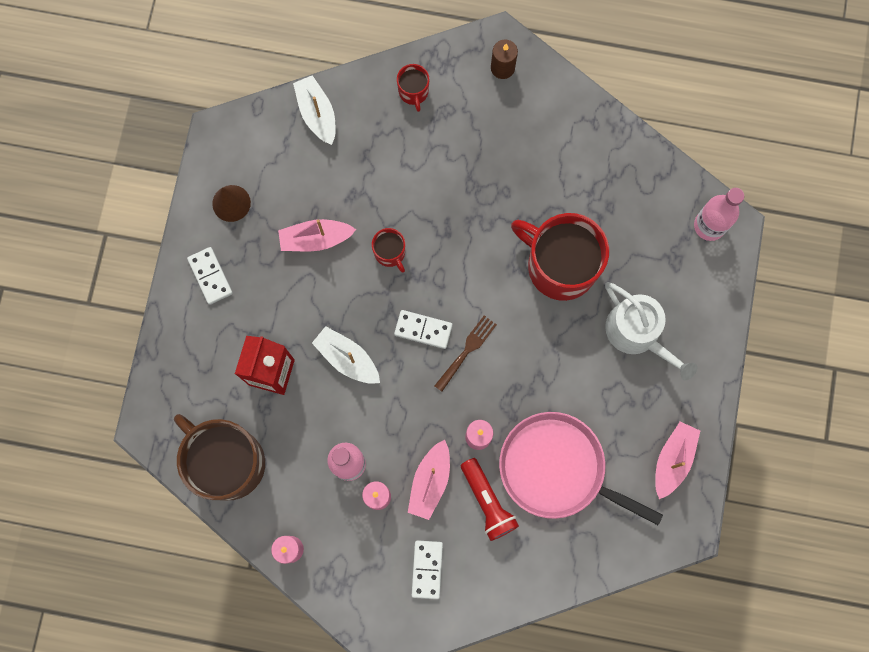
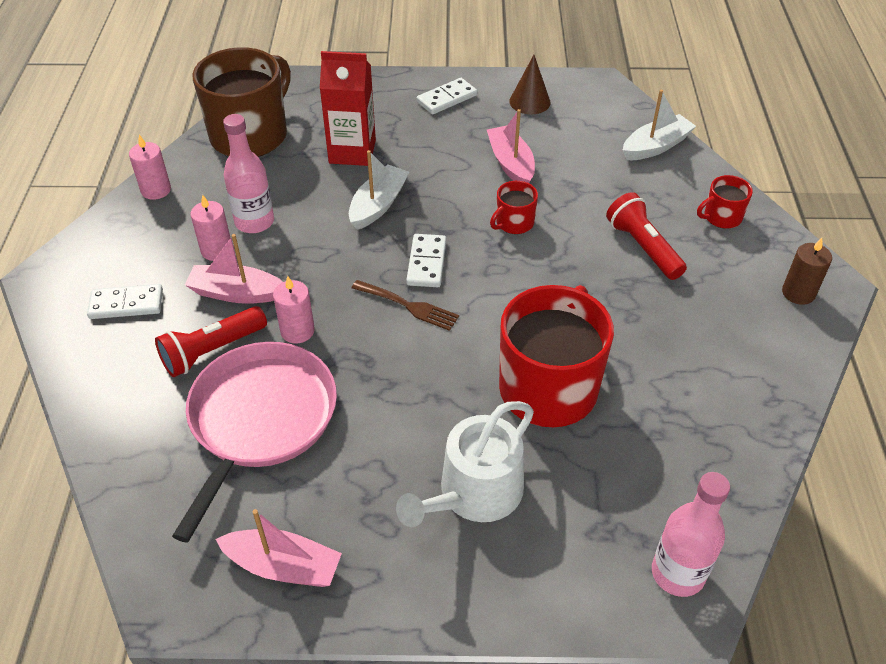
camera: 80 degrees right, 30 degrees down
none -> red flashlight [606,192,687,280]

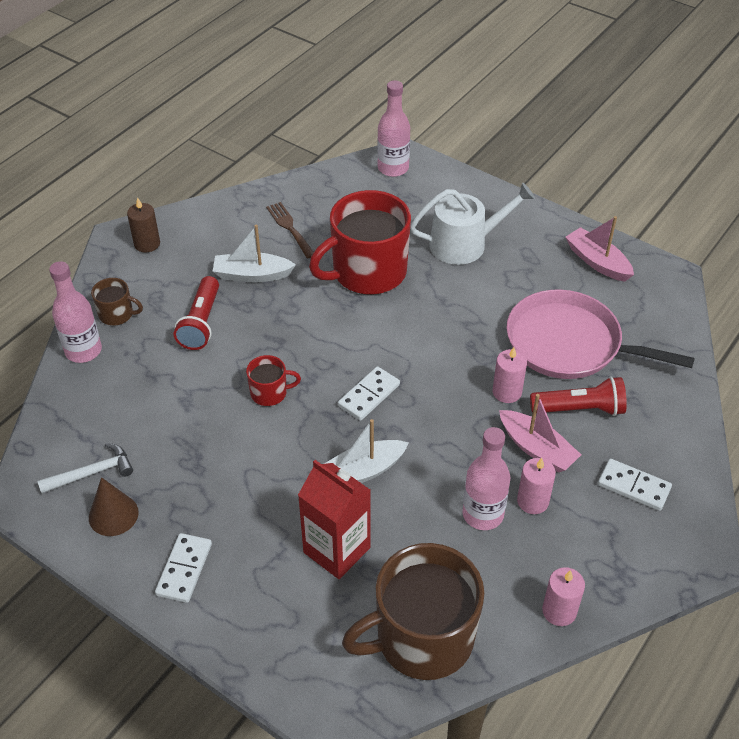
camera: 145 degrees left, 0 degrees up
pink pan [172,342,337,543] -> pink pan turned 60 degrees clockwise [506,289,695,379]
brown fork [351,280,459,331] -> brown fork moved to [266,202,314,259]
white domino [417,78,477,114] -> white domino turned 75 degrees counterclockwise [155,533,212,603]
pink boat [487,109,535,183] -> none
white boat [623,90,696,160] -> white boat moved to [213,225,296,282]
red mug [697,175,753,229] -> brown mug [91,278,143,326]
none -> white hammer [37,443,133,494]
none -> pink bottle [49,261,102,363]

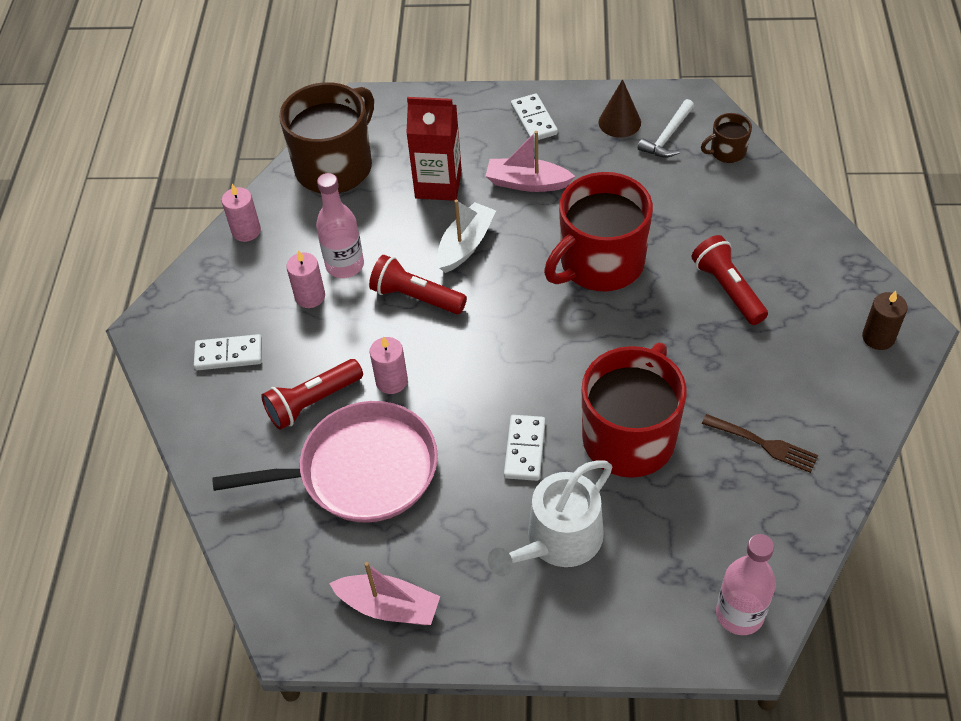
camera: 150 degrees right, 5 degrees up
pink bottle [49,261,102,363] -> none
brown mug [91,278,143,326] -> brown mug moved to [701,113,752,163]
white boat [213,225,296,282] -> none
red mug [246,355,301,406] -> red mug [544,172,653,291], size x2.22
white domino [338,366,400,421] -> white domino moved to [504,415,546,481]
pink boat [499,394,581,472] -> pink boat moved to [486,131,575,192]
none -> red flashlight [369,255,467,314]

